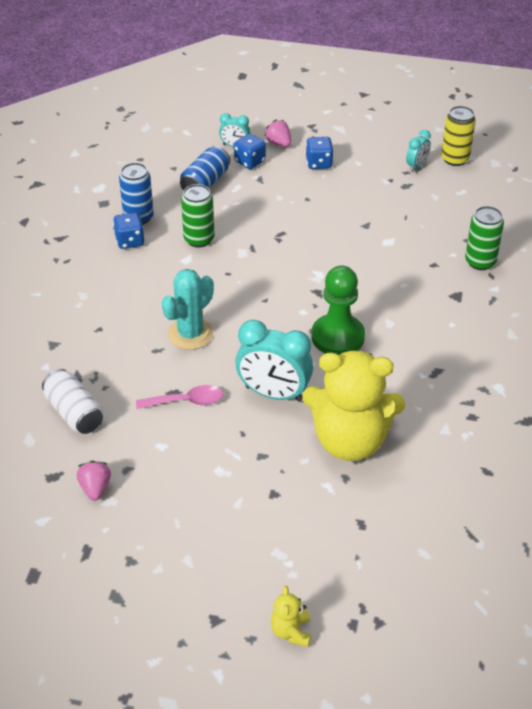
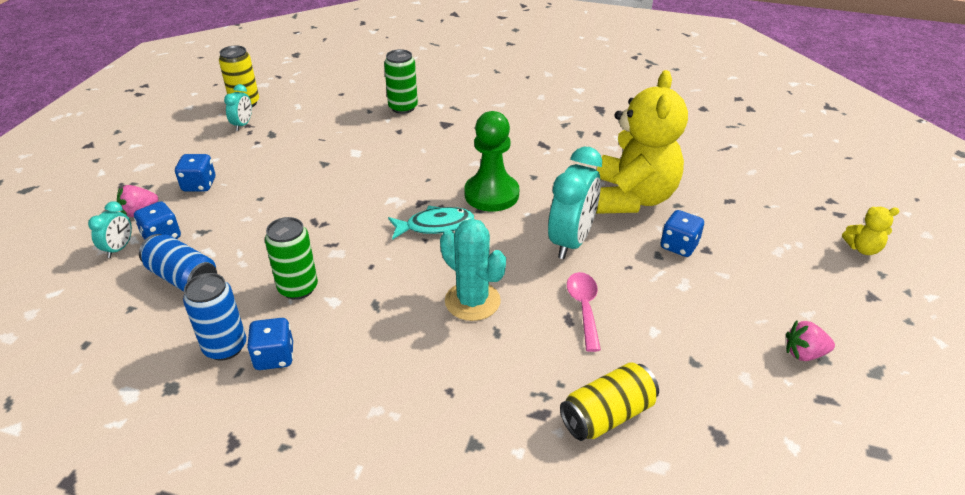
camera: 85 degrees left, 5 degrees down
white can [42,369,103,434] -> yellow can [560,362,659,441]
pink strawberry [77,461,111,501] -> pink strawberry moved to [786,320,835,361]
turquoise clock [406,130,431,171] -> turquoise clock turned 60 degrees clockwise [224,84,252,131]
none -> turquoise fish [388,206,474,240]
none -> blue dice [661,210,704,257]

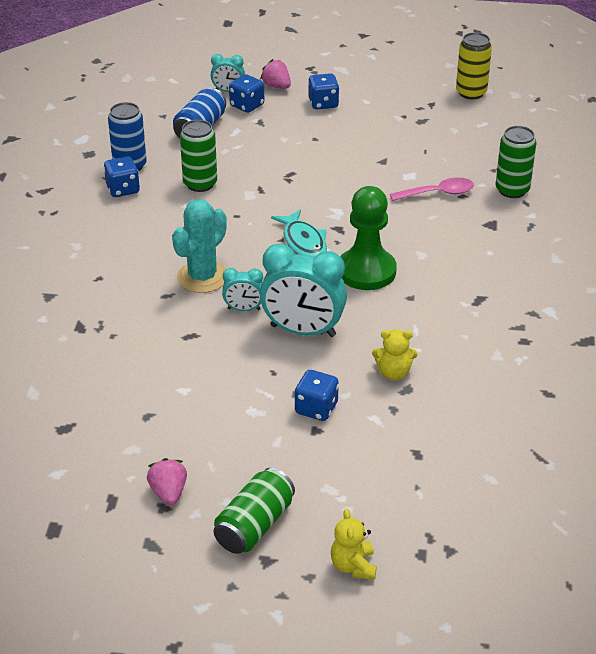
camera: 80 degrees right, 0 degrees up
turquoise clock [224,84,252,131] -> turquoise clock moved to [222,268,263,311]
yellow can [560,362,659,441] -> none
pink spoon [567,272,601,352] -> pink spoon moved to [390,177,474,201]
yellow teddy bear [596,70,688,214] -> yellow teddy bear [372,329,418,380], size x0.40
none -> green can [214,468,295,554]

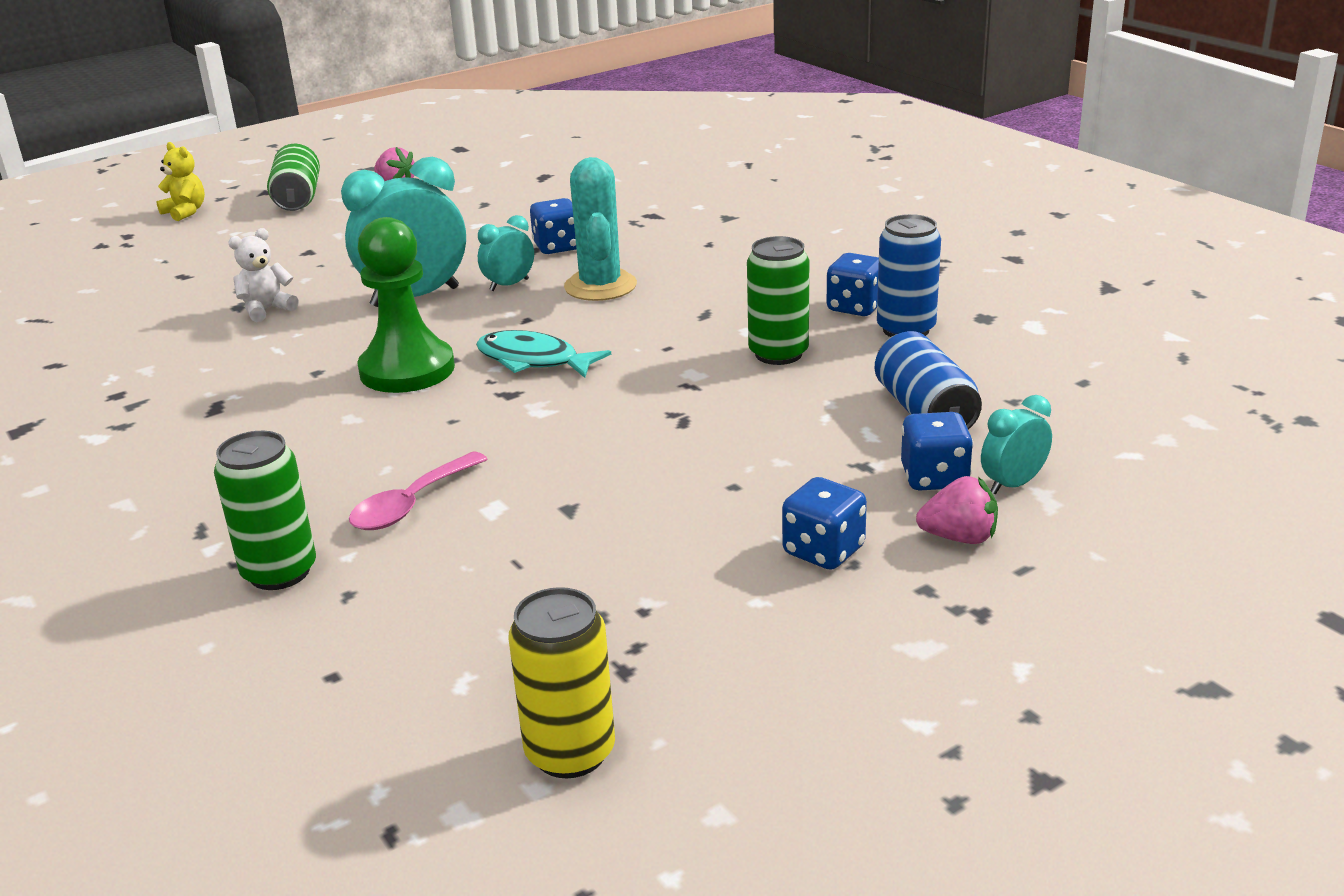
camera: 140 degrees right, 10 degrees down
blue dice [295,370,339,421] -> blue dice moved to [530,198,576,254]
yellow teddy bear [372,329,418,380] -> white teddy bear [228,228,299,322]

